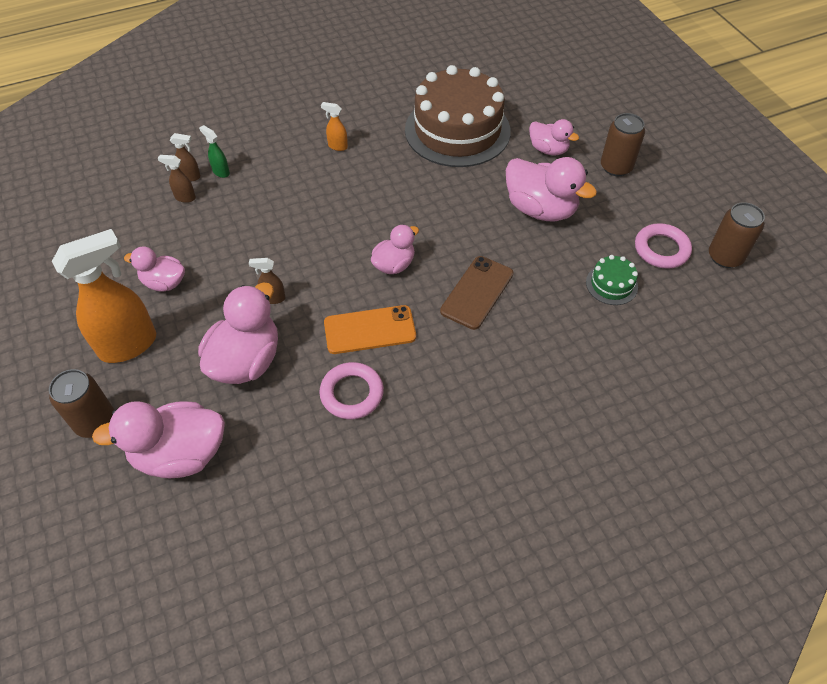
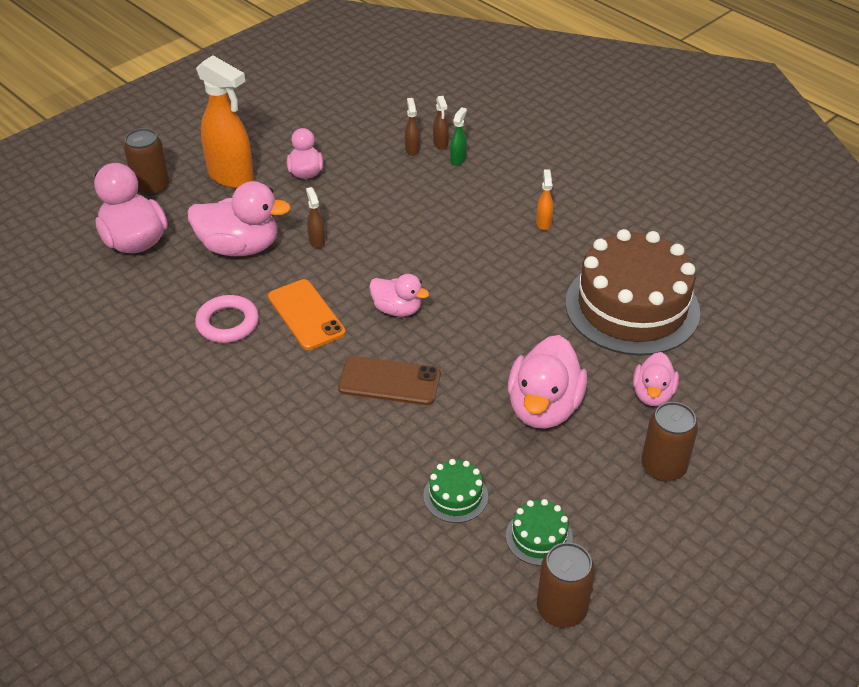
camera: 70 degrees right, 10 degrees down
pink ring [635,223,692,269] -> green cake [506,499,573,566]

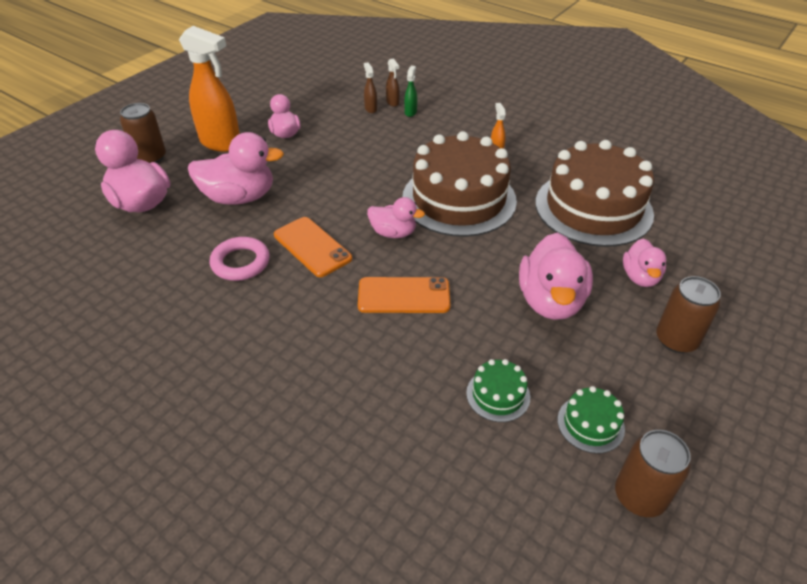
camera: 10 degrees left, 0 degrees up
brown spray bottle [306,187,325,248] -> none
brown phone [338,356,440,405] -> orange phone [358,277,451,313]
none -> brown cake [402,131,517,237]

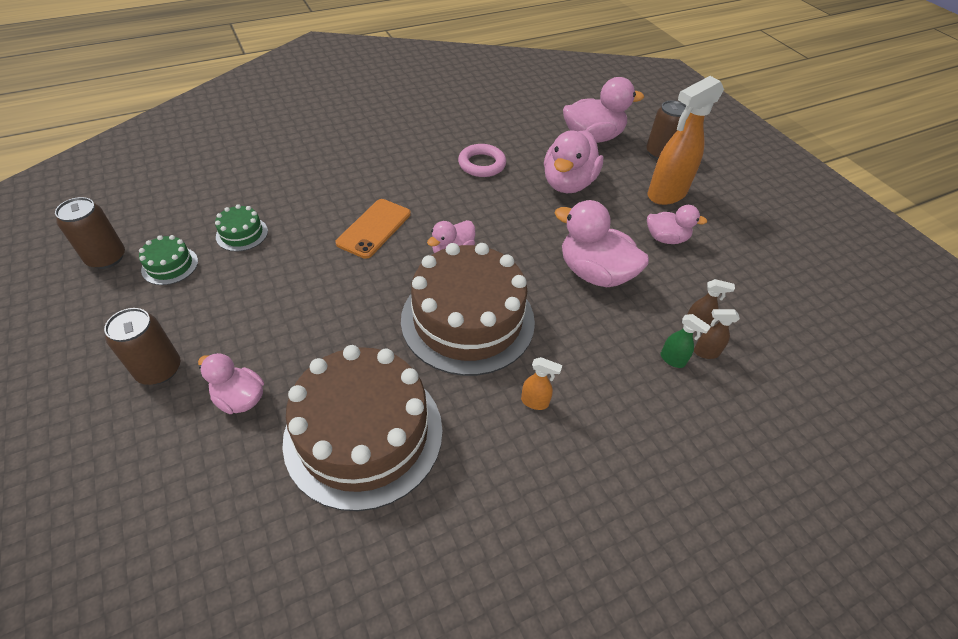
camera: 115 degrees right, 5 degrees up
orange phone [274,217,352,277] -> none
pink duck [519,233,593,320] -> pink duck moved to [555,200,649,287]

